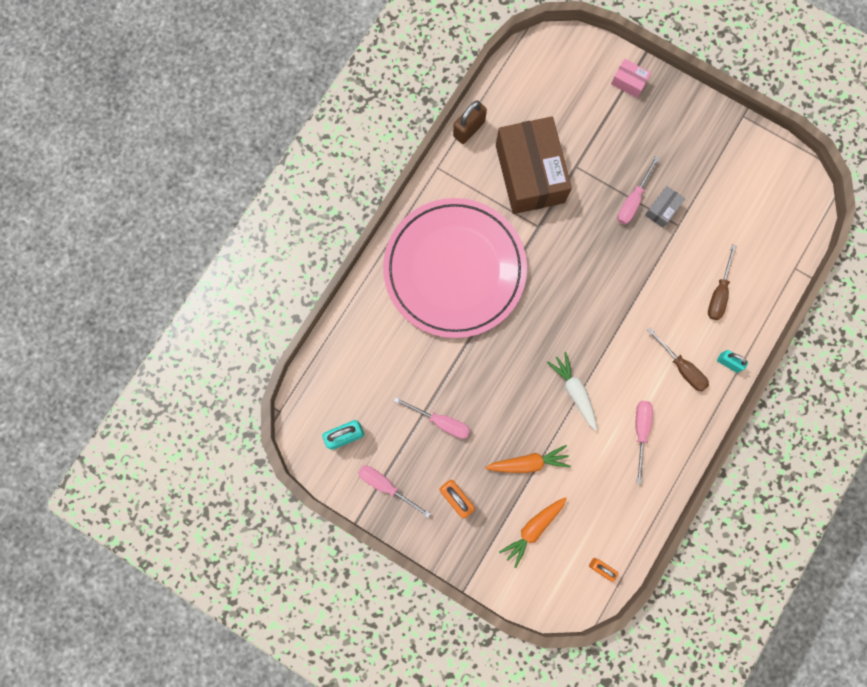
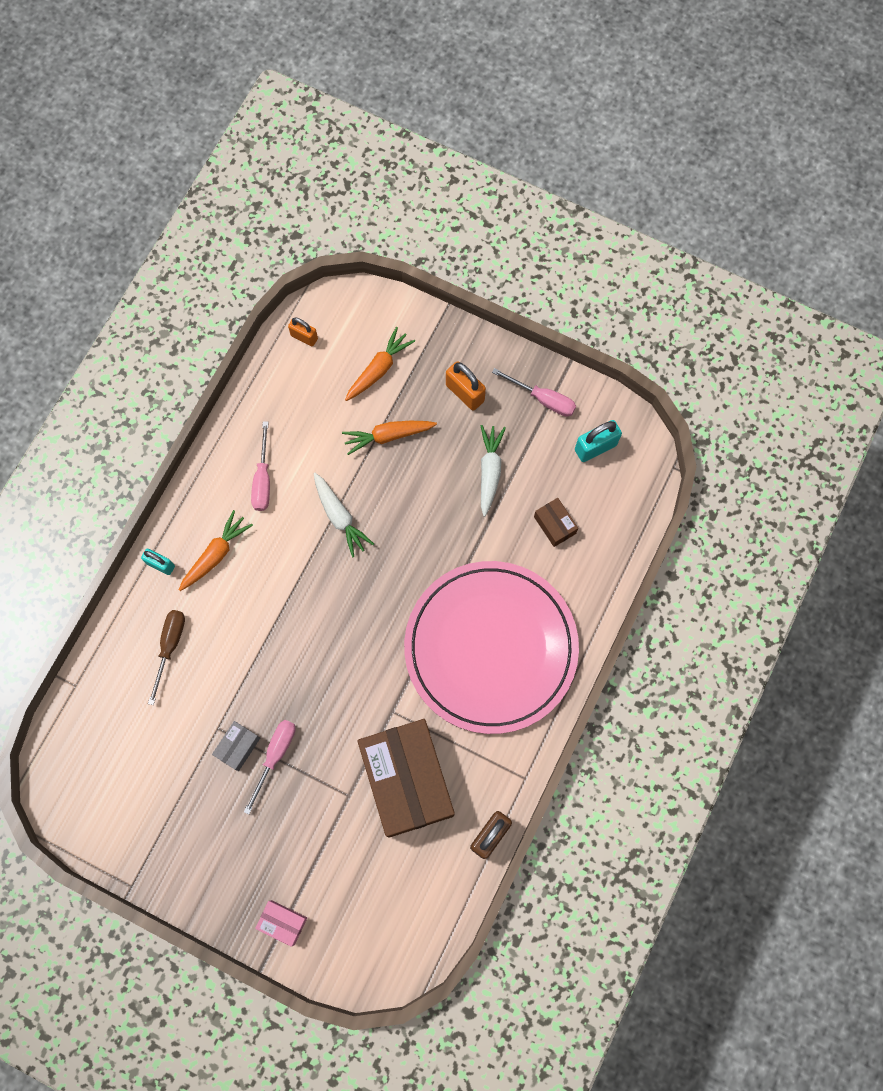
camera: 175 degrees right, 5 degrees down
pink screwdriver [394,397,470,439] -> white carrot [481,425,506,517]
brown screwdriver [647,328,709,391] -> orange carrot [179,510,253,591]
none -> brown box [534,498,578,547]

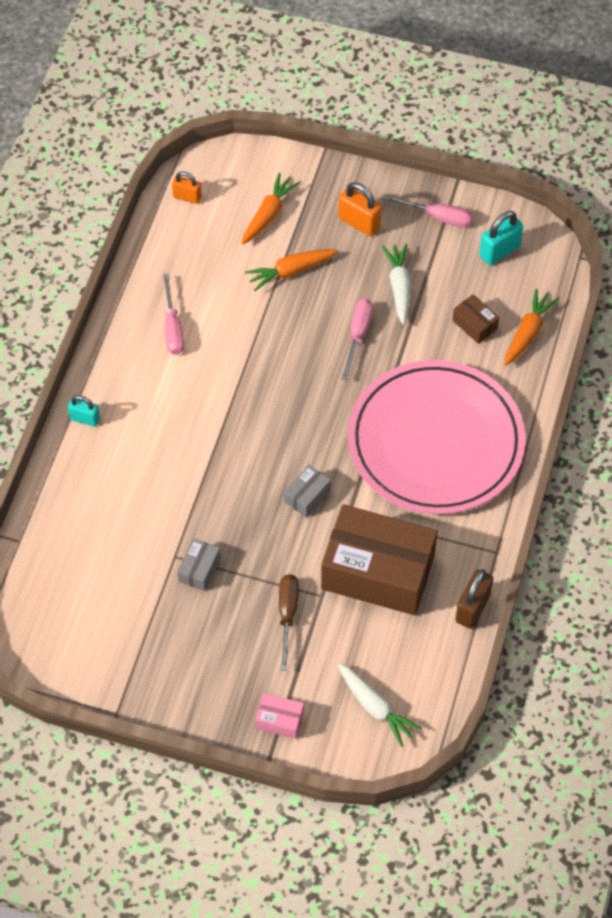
camera: 10 degrees left, 15 degrees down
brown screwdriver [148,610,185,705] -> brown screwdriver moved to [279,574,299,671]
orange carrot [179,510,253,591] -> orange carrot moved to [504,289,559,366]
pink screwdriver [244,720,296,814] -> pink screwdriver moved to [341,299,373,380]
white carrot [314,473,374,558] -> white carrot moved to [338,663,422,747]
brown box [357,719,455,838] -> brown box turned 45 degrees counterclockwise [321,504,438,615]
none -> grey box [284,465,331,517]

